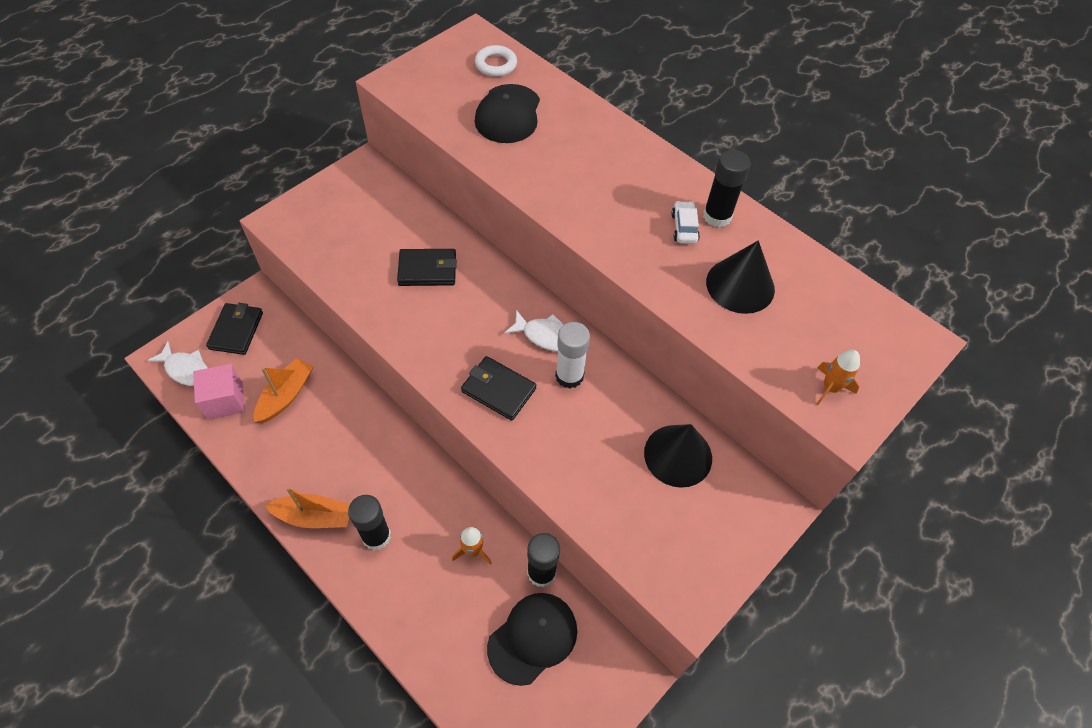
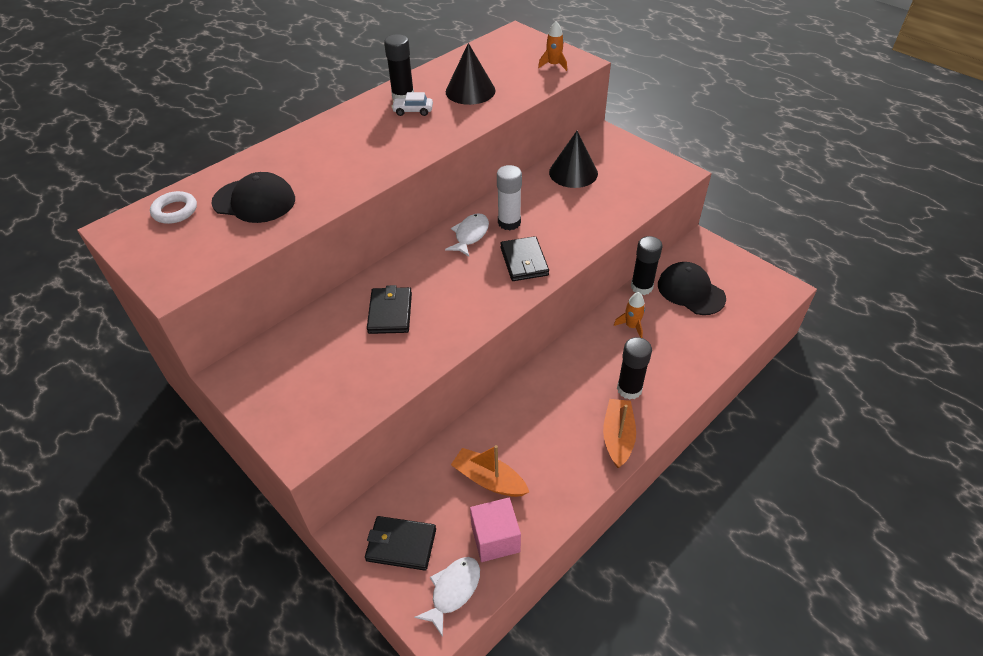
camera: 85 degrees left, 10 degrees down
black wallet [461,356,536,421] -> black wallet turned 45 degrees counterclockwise [500,236,549,281]

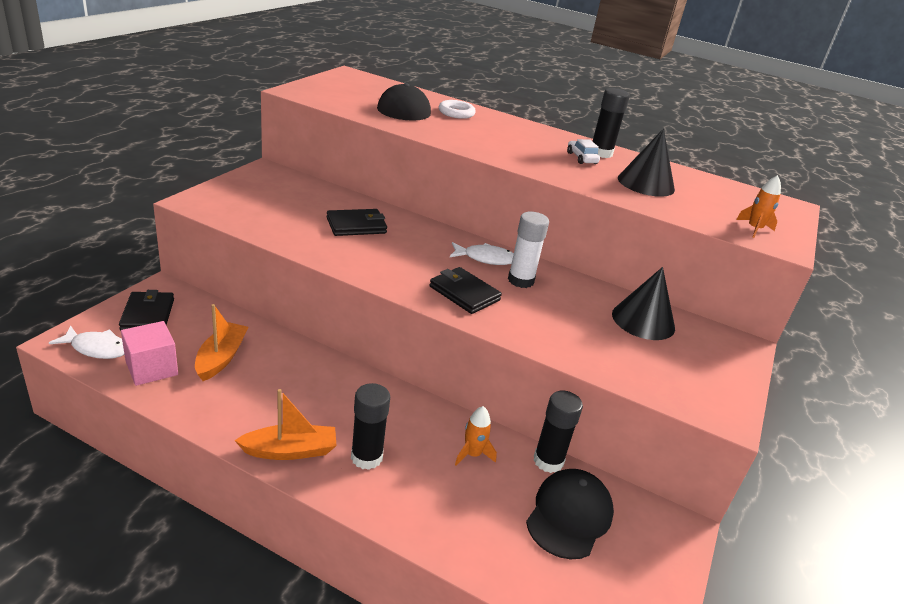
camera: 65 degrees right, 15 degrees down
white ring [150,191,197,224] -> white ring moved to [439,100,476,119]
black wallet [500,236,549,281] -> black wallet turned 75 degrees clockwise [430,267,502,314]

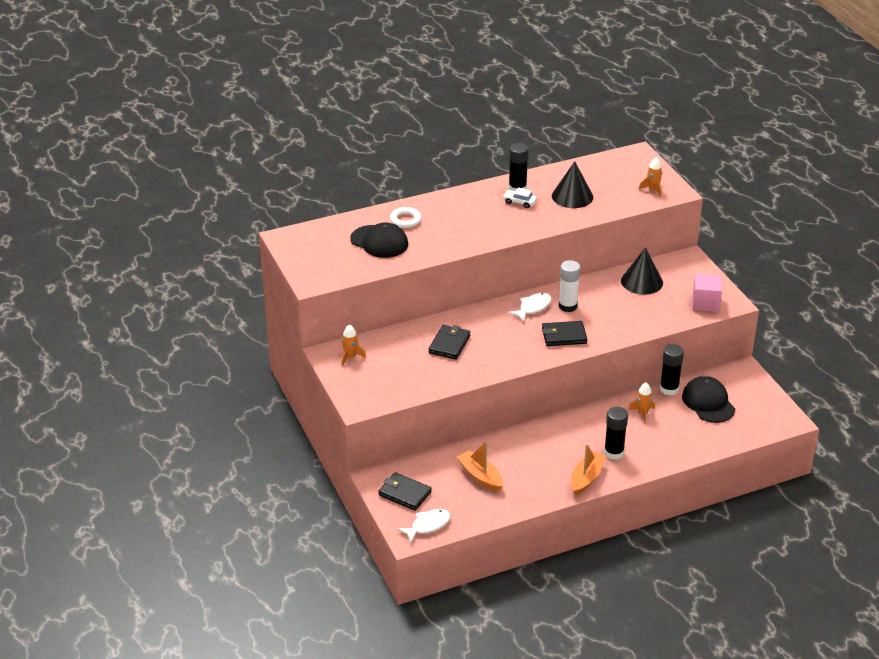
camera: 45 degrees left, 5 degrees up
pink cube [121,321,178,386] -> pink cube moved to [693,274,722,312]
none -> orange rocket [342,324,366,366]

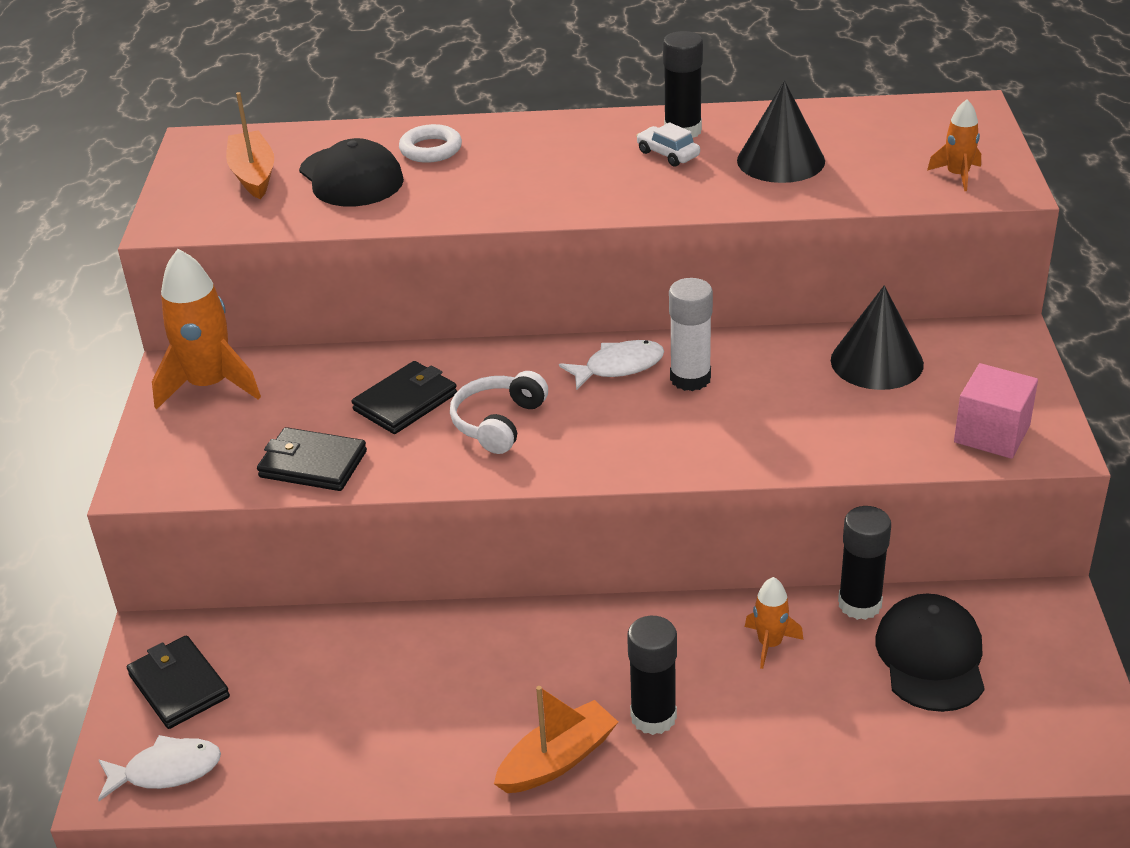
camera: 25 degrees right, 0 degrees up
orange rocket [342,324,366,366] -> orange rocket [152,249,261,410], size x1.90
orange boat [457,441,503,492] -> orange boat moved to [226,92,274,199]
black wallet [542,321,587,346] -> black wallet moved to [257,427,367,491]
none -> white headphones [450,371,548,454]

